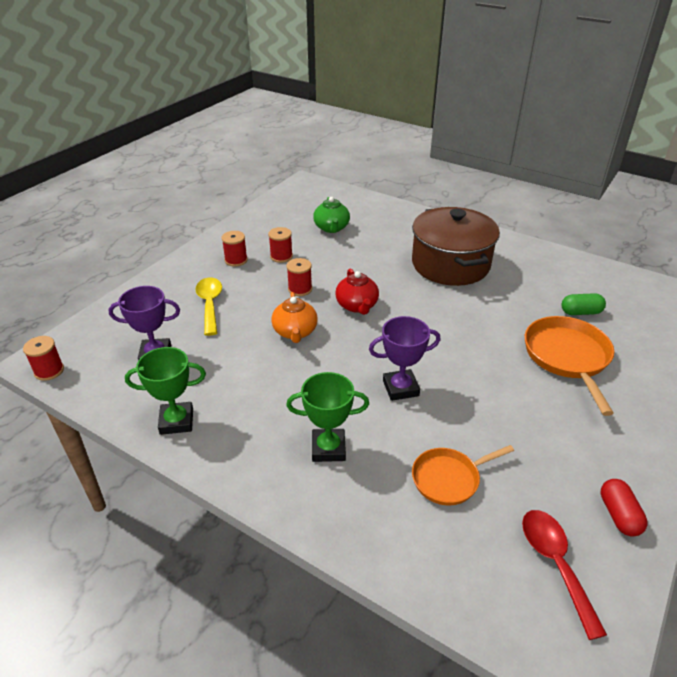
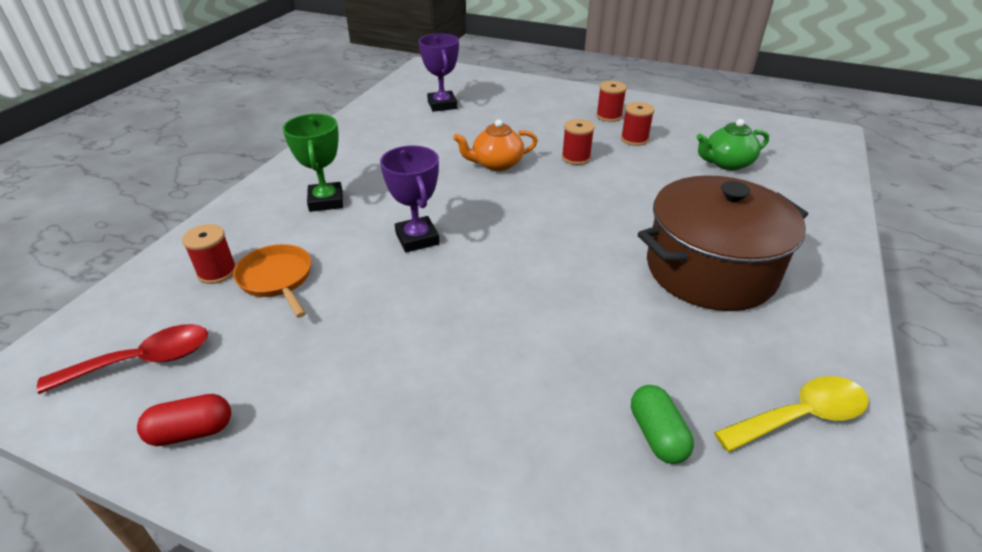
camera: 80 degrees right, 0 degrees up
red spool [23,336,64,381] -> red spool moved to [182,224,236,284]
green trophy [125,347,206,435] -> none
yellow spoon [195,277,222,336] -> yellow spoon moved to [714,376,869,452]
red teapot [335,268,379,315] -> none
orange pan [525,316,614,416] -> none

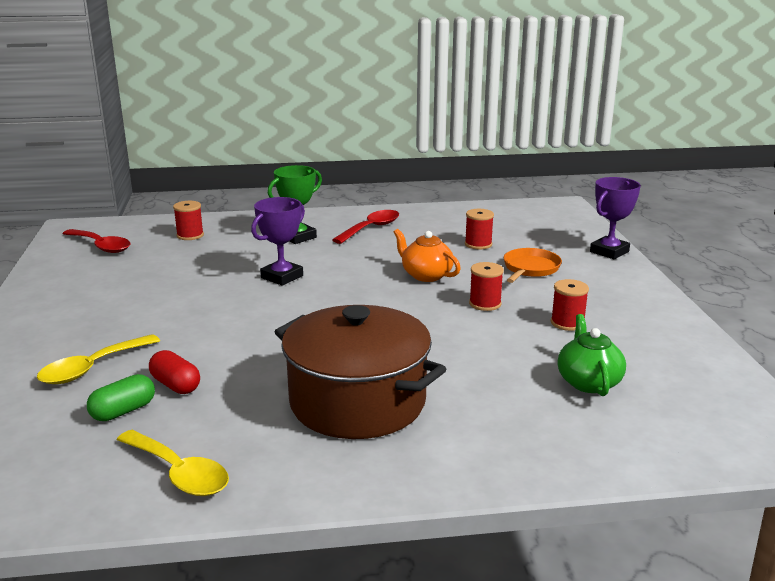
camera: 60 degrees right, 15 degrees down
red capsule [137,394,231,446] -> red capsule moved to [149,350,200,394]
orange pan [233,244,311,318] -> orange pan moved to [504,248,562,283]
purple trophy [419,34,459,112] -> purple trophy moved to [590,177,641,259]
red spool [596,81,627,122] -> red spool moved to [465,209,494,249]
green teapot [696,119,769,171] -> green teapot turned 45 degrees clockwise [557,314,626,396]
none -> yellow spoon [37,334,160,384]
none -> red spoon [332,210,399,244]

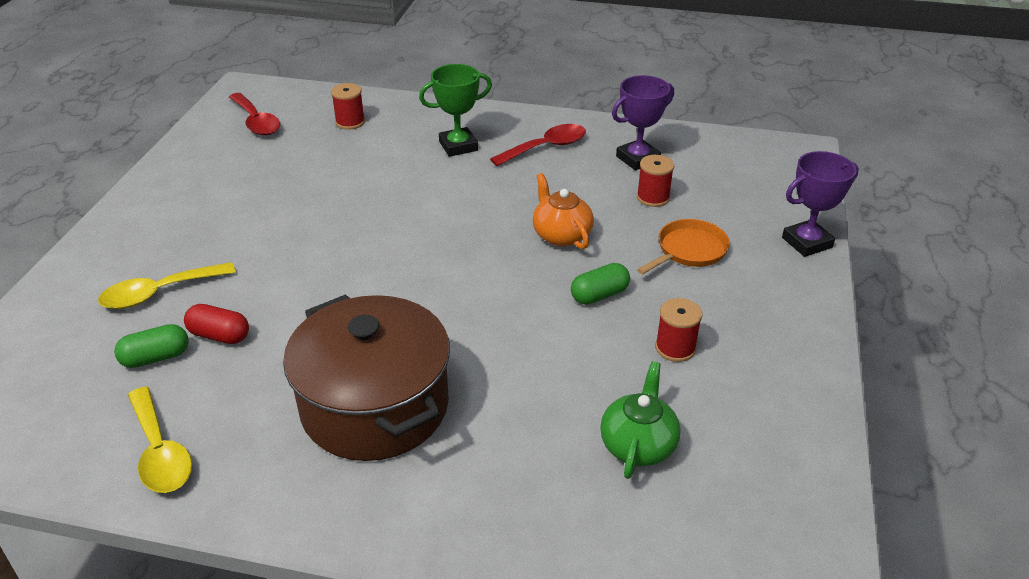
camera: 20 degrees right, 15 degrees up
red capsule [149,350,200,394] -> red capsule turned 45 degrees counterclockwise [184,304,249,344]
purple trophy [251,197,305,286] -> purple trophy moved to [612,75,674,170]
red spool [469,262,504,311] -> green capsule [571,263,630,305]

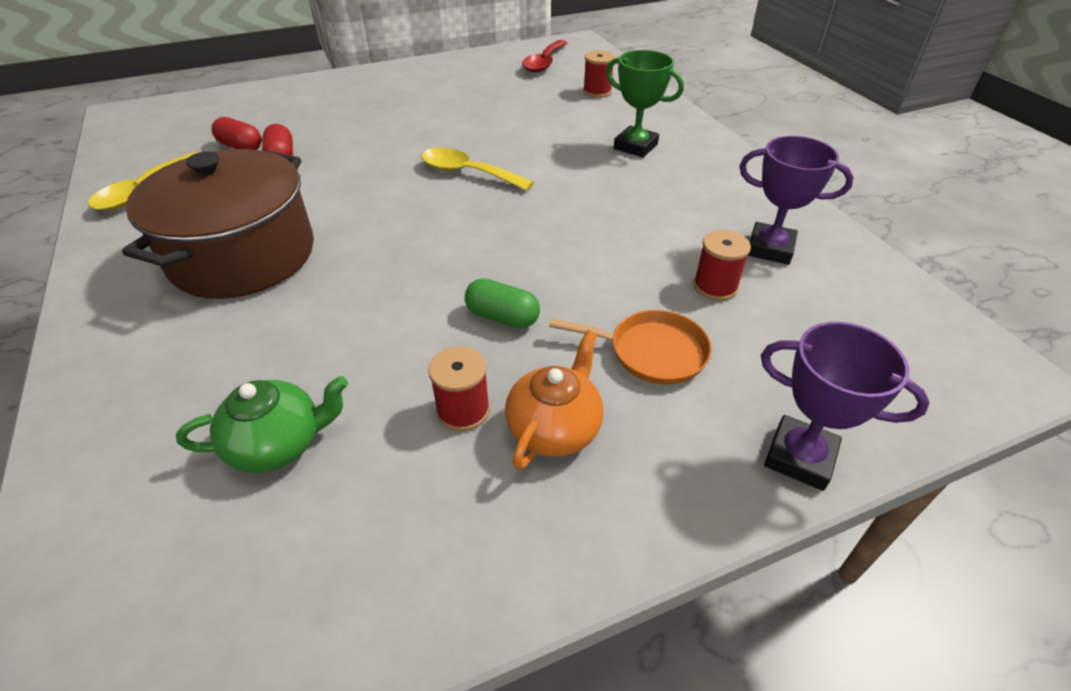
camera: 55 degrees right, 5 degrees up
yellow spoon [98,262,236,309] -> yellow spoon moved to [421,147,534,191]
green capsule [114,324,189,368] -> red capsule [211,117,262,150]
red spoon [490,124,586,166] -> none
orange teapot [533,173,594,249] -> orange teapot moved to [505,330,604,470]

